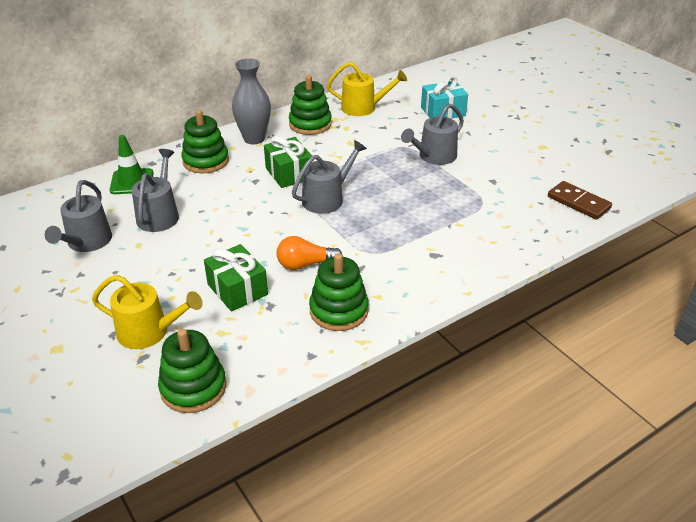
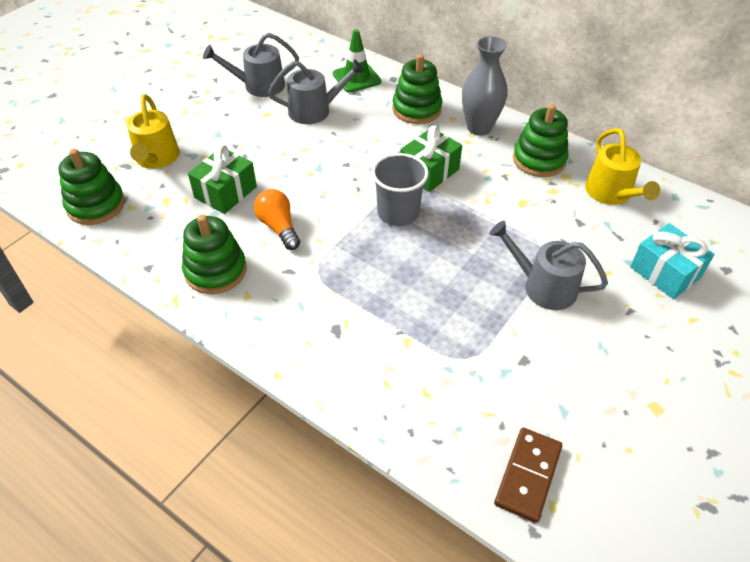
camera: 70 degrees right, 10 degrees up
grey watering can [292,140,367,214] -> grey cup [372,153,429,226]

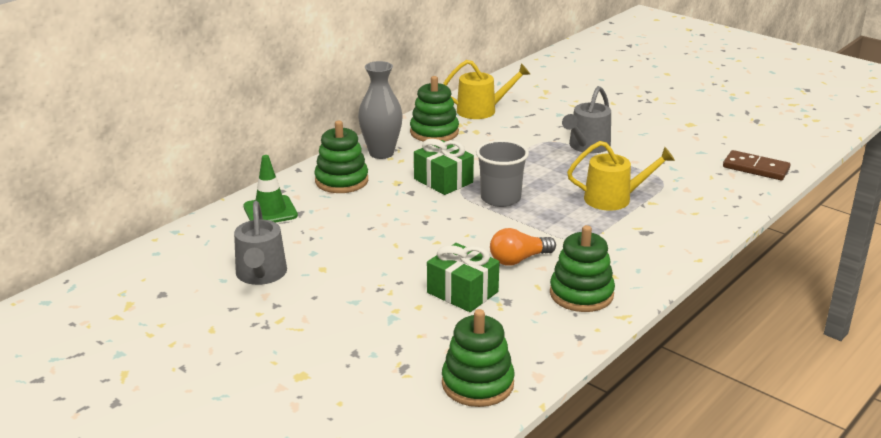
camera: 85 degrees left, 20 degrees down
yellow watering can [127,94,180,169] -> yellow watering can moved to [567,141,675,211]
grey watering can [268,59,365,124] -> none
turquoise gift [630,223,715,299] -> none

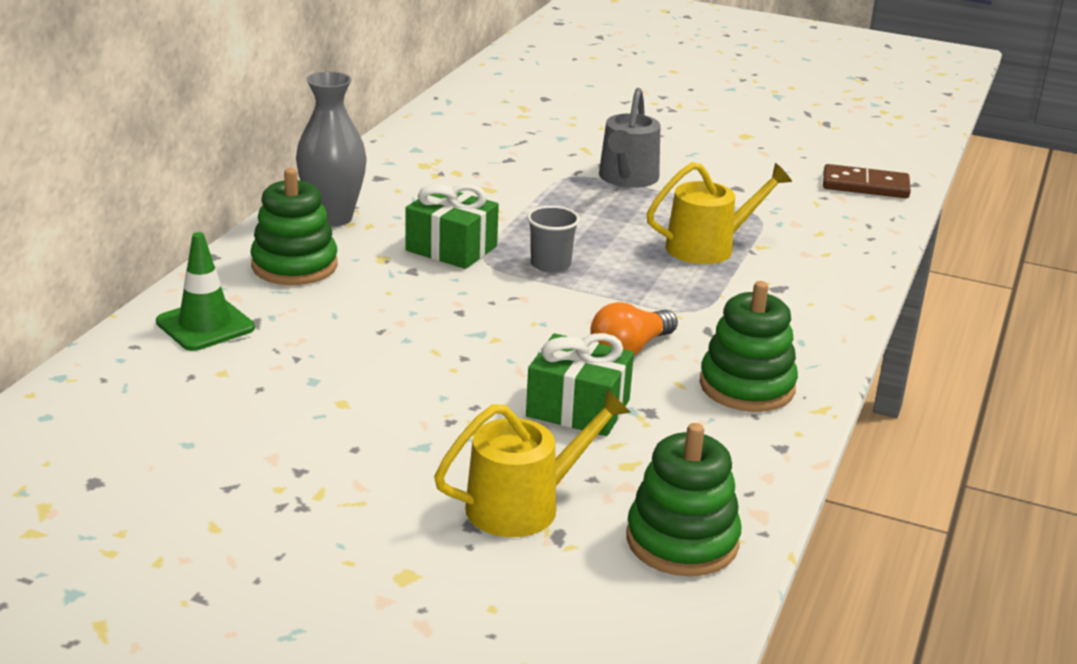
camera: 20 degrees left, 0 degrees up
grey watering can [234,201,287,285] -> none
green stacking toy [410,76,459,142] -> none
yellow watering can [443,60,530,119] -> yellow watering can moved to [434,389,631,537]
grey cup [476,140,529,207] -> grey cup [527,206,580,273], size x0.66

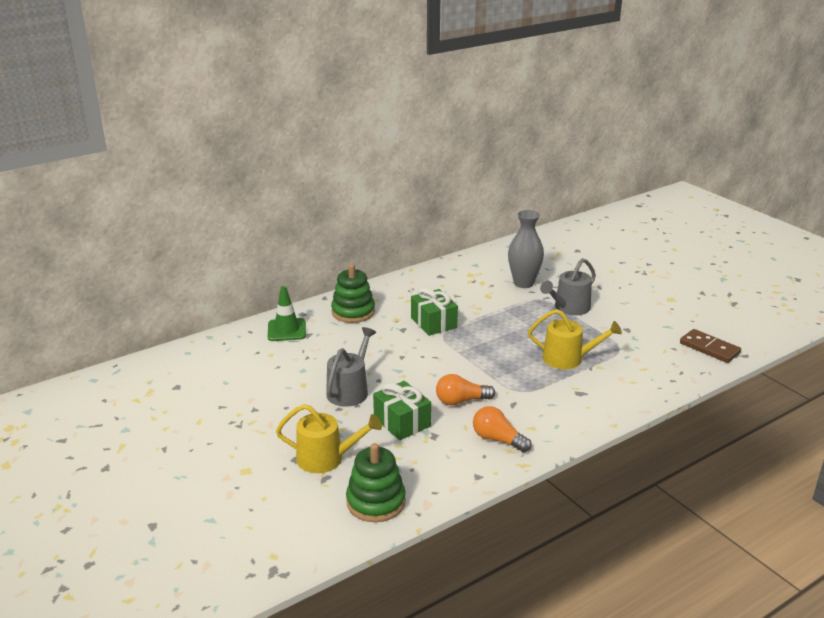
camera: 35 degrees right, 0 degrees up
grey vase [296,71,367,227] -> grey vase moved to [508,210,544,288]
grey cup [527,206,580,273] -> none
green stacking toy [700,281,798,412] -> orange light bulb [473,406,532,452]
none -> grey watering can [326,327,376,407]

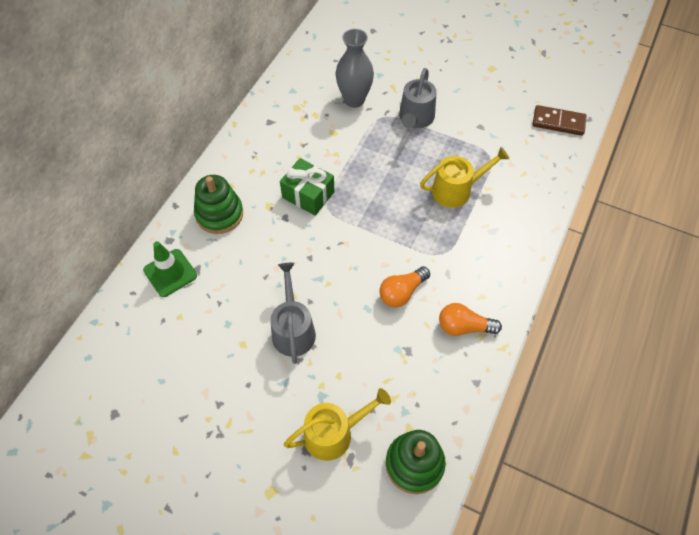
camera: 30 degrees left, 30 degrees up
green gift [373,381,431,440] -> none

